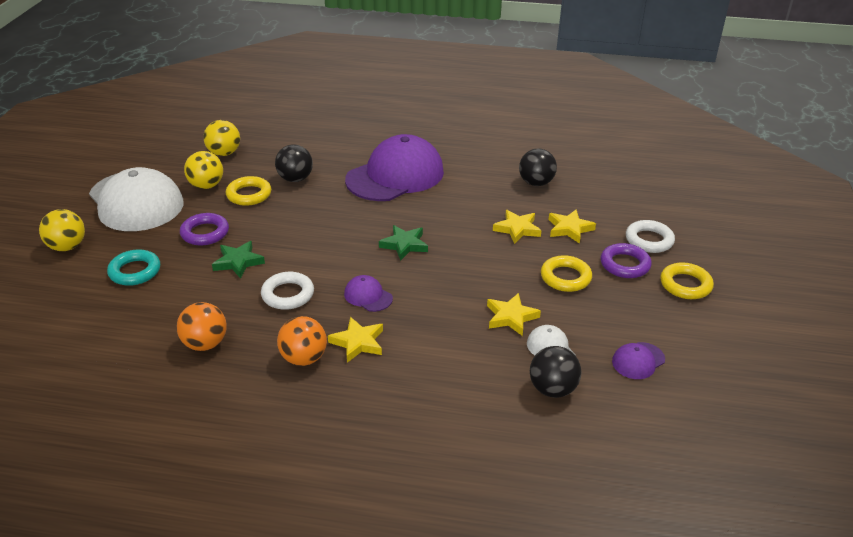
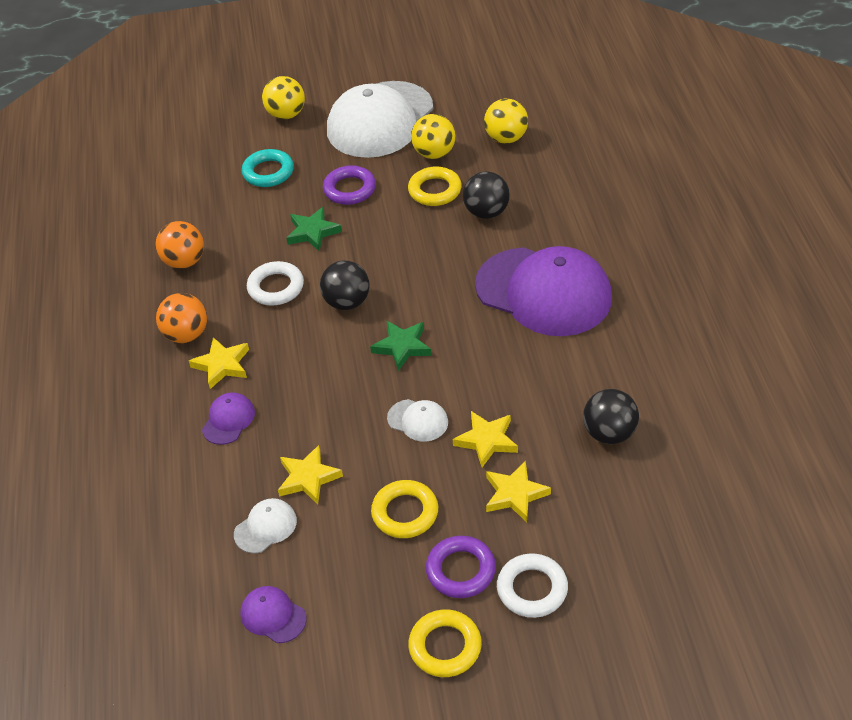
camera: 75 degrees right, 10 degrees up
purple cap [344,275,393,312] -> purple cap moved to [202,392,255,445]
black ball [530,346,581,398] -> black ball moved to [320,260,370,310]
none -> white cap [387,399,448,442]

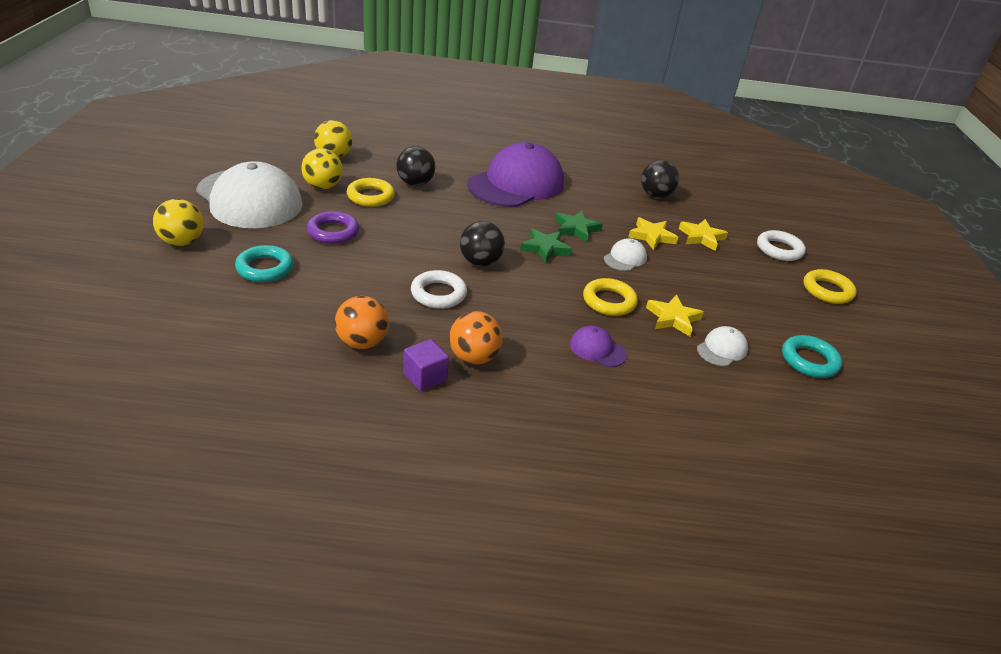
camera: 85 degrees left, 10 degrees down
yellow star [189,337,249,389] -> none
white cap [234,498,297,553] -> white cap turned 75 degrees clockwise [697,326,748,366]
purple cap [240,586,306,643] -> turquoise ring [782,335,842,378]
green star [286,207,342,251] -> green star moved to [555,211,603,242]
yellow ring [371,480,438,538] -> yellow ring moved to [583,278,638,316]
purple ring [426,536,496,598] -> none
none -> purple cube [403,339,449,391]

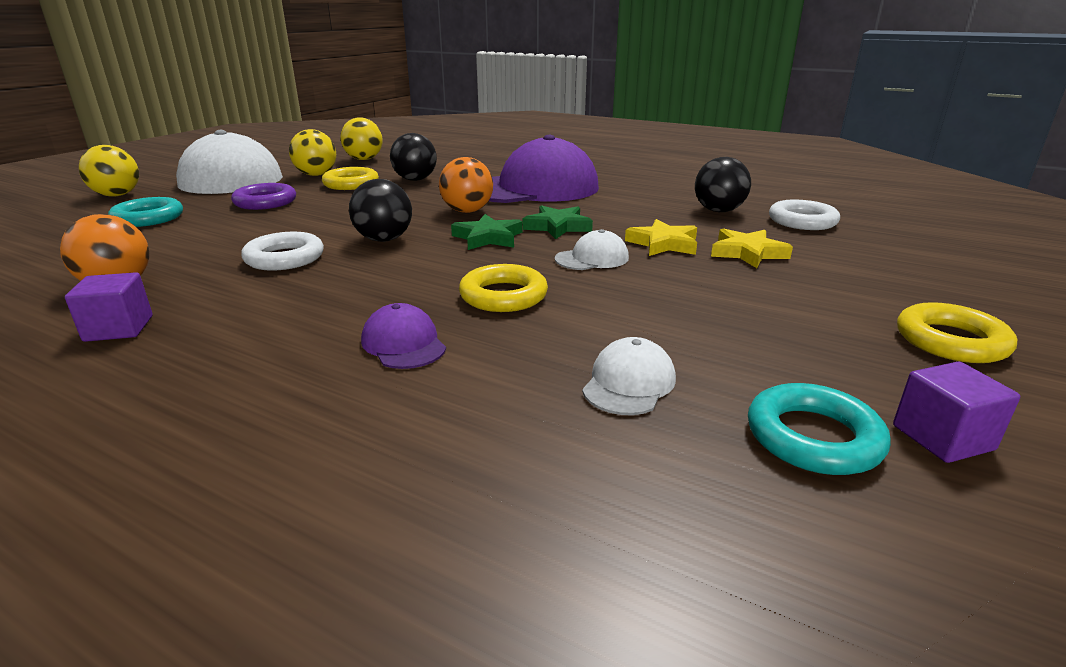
camera: 30 degrees right, 10 degrees down
orange ball [449,311,503,365] -> orange ball moved to [439,157,493,213]
yellow star [646,295,704,336] -> none
white cap [697,326,748,366] -> white cap turned 45 degrees counterclockwise [582,337,676,415]
white ring [757,230,806,261] -> white ring moved to [769,200,840,230]
none -> purple cube [893,361,1020,463]

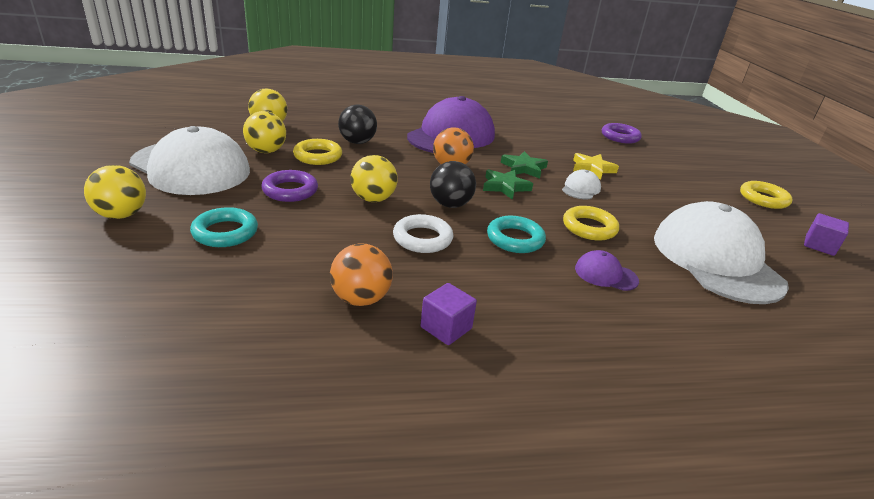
camera: 40 degrees left, 5 degrees up
white cap [582,337,676,415] -> white cap [654,201,789,304], size x2.42
black ball [695,157,751,212] -> none
yellow star [711,228,793,268] -> none
turquoise ring [748,383,891,475] -> turquoise ring moved to [487,216,546,253]
white ring [769,200,840,230] -> purple ring [602,123,642,144]
none -> yellow ball [351,155,398,202]

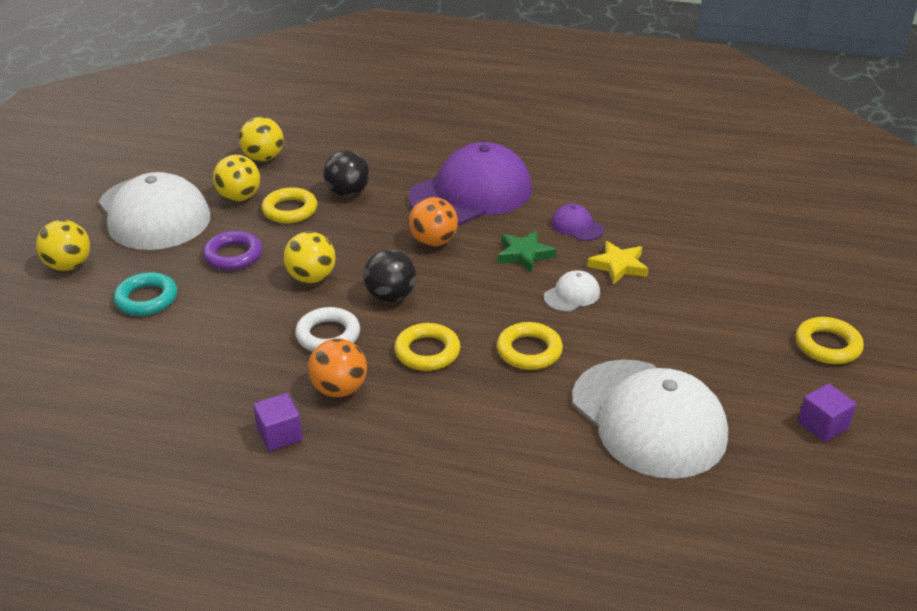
camera: 25 degrees right, 5 degrees up
orange ball [330,244,393,306] -> orange ball moved to [308,338,367,397]
green star [483,169,533,200] -> none
turquoise ring [487,216,546,253] -> yellow ring [394,323,460,371]
purple cap [575,250,639,291] -> purple cap moved to [551,204,604,241]
purple ring [602,123,642,144] -> none
white cap [654,201,789,304] -> white cap turned 135 degrees clockwise [572,360,728,479]

